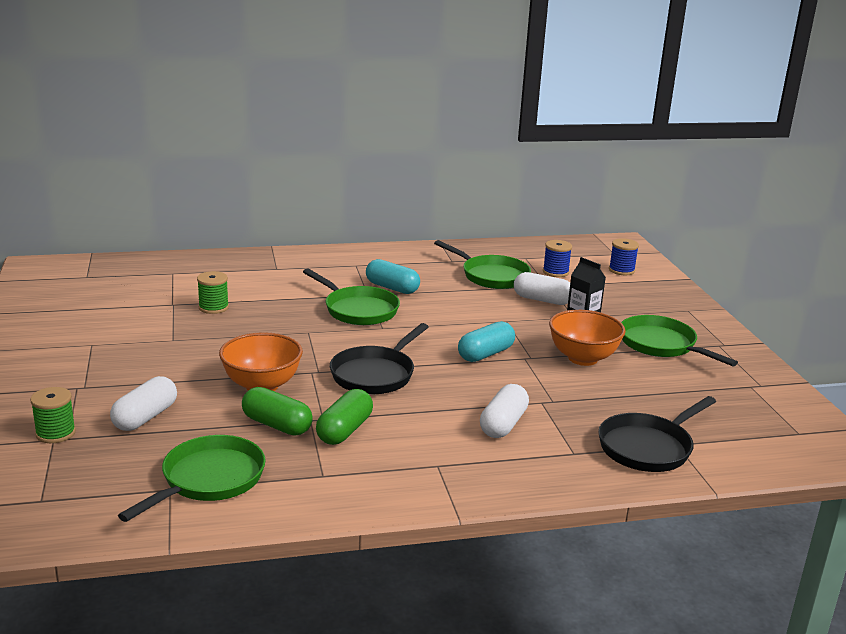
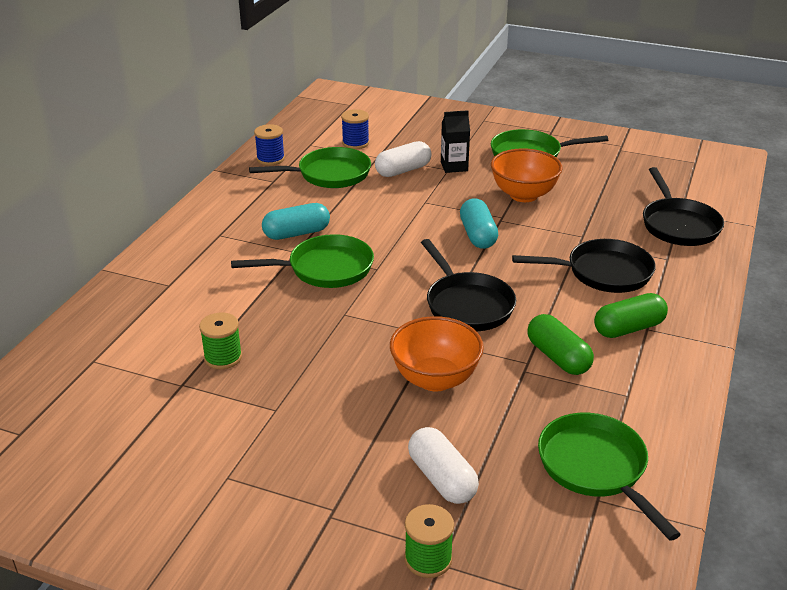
camera: 55 degrees left, 10 degrees up
green capsule [242,387,313,435] -> green capsule moved to [594,293,668,338]
white capsule [480,384,529,438] -> black pan [512,239,656,293]
blue spool [609,238,639,275] -> blue spool moved to [254,124,285,165]

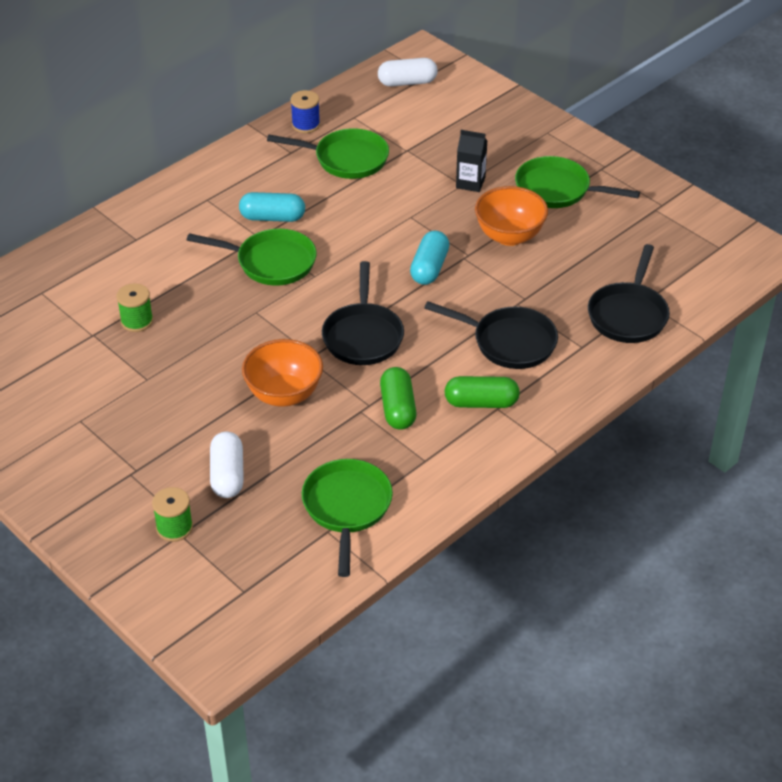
camera: 25 degrees right, 10 degrees up
blue spool [341,109,369,149] -> none
white capsule [375,141,431,177] -> white capsule moved to [378,58,438,86]

